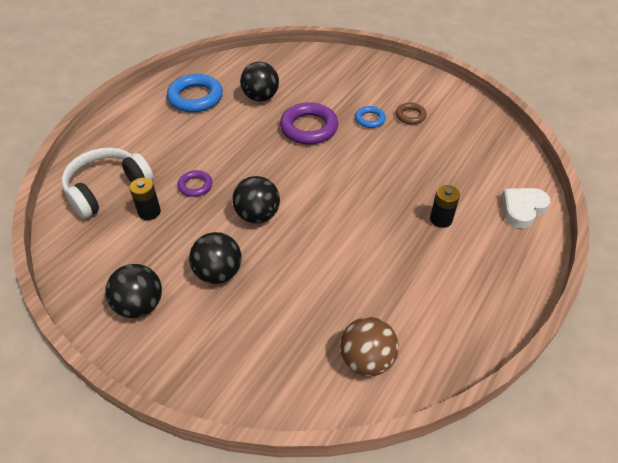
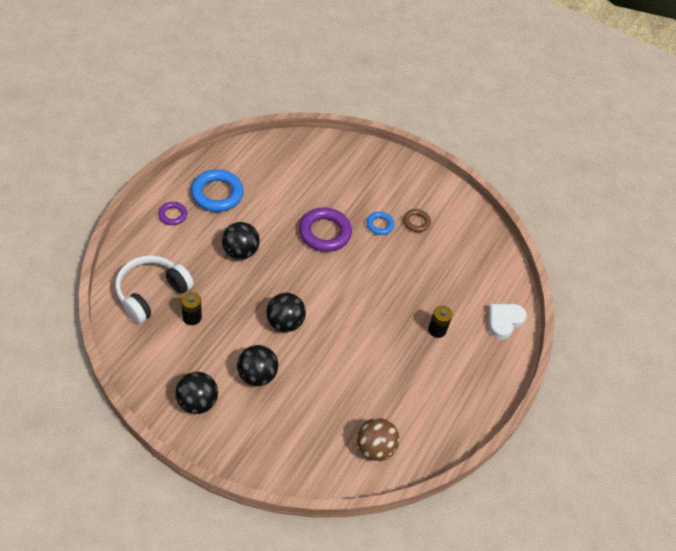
camera: 10 degrees left, 5 degrees up
purple ring [178,170,212,197] -> purple ring moved to [158,202,187,225]
black ball [240,62,279,102] -> black ball moved to [222,222,260,259]

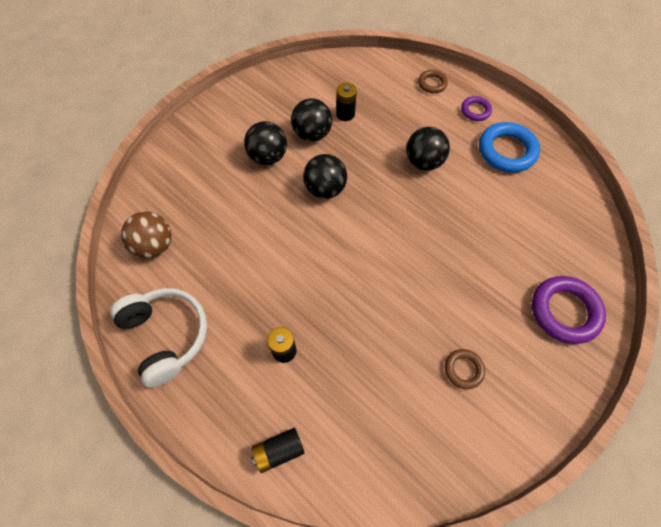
camera: 110 degrees right, 10 degrees up
white headphones [115,255,194,324] -> white headphones moved to [110,288,207,388]
black ball [175,372,218,414] -> black ball moved to [291,98,332,142]
purple ring [299,208,352,252] -> purple ring moved to [532,276,606,344]
blue ring [367,212,394,235] -> none
white heart [489,304,527,340] -> black battery [251,428,305,473]
none -> brown ring [418,70,448,93]

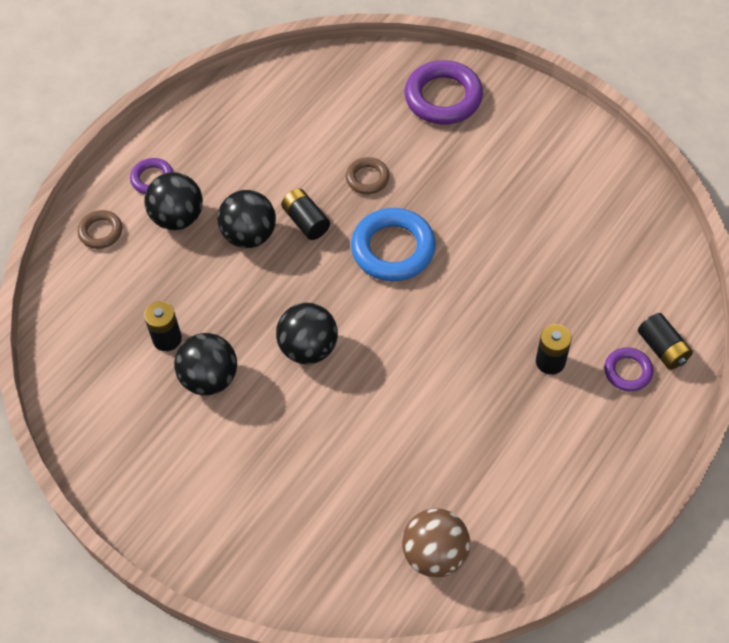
camera: 95 degrees left, 5 degrees down
white headphones [110,288,207,388] -> none
black ball [244,121,287,165] -> black ball moved to [144,172,203,230]
brown ring [445,349,485,389] -> brown ring moved to [346,157,390,194]
blue ring [479,122,540,173] -> blue ring moved to [351,208,436,281]
none -> black battery [281,189,330,240]
none -> purple ring [604,347,653,392]

